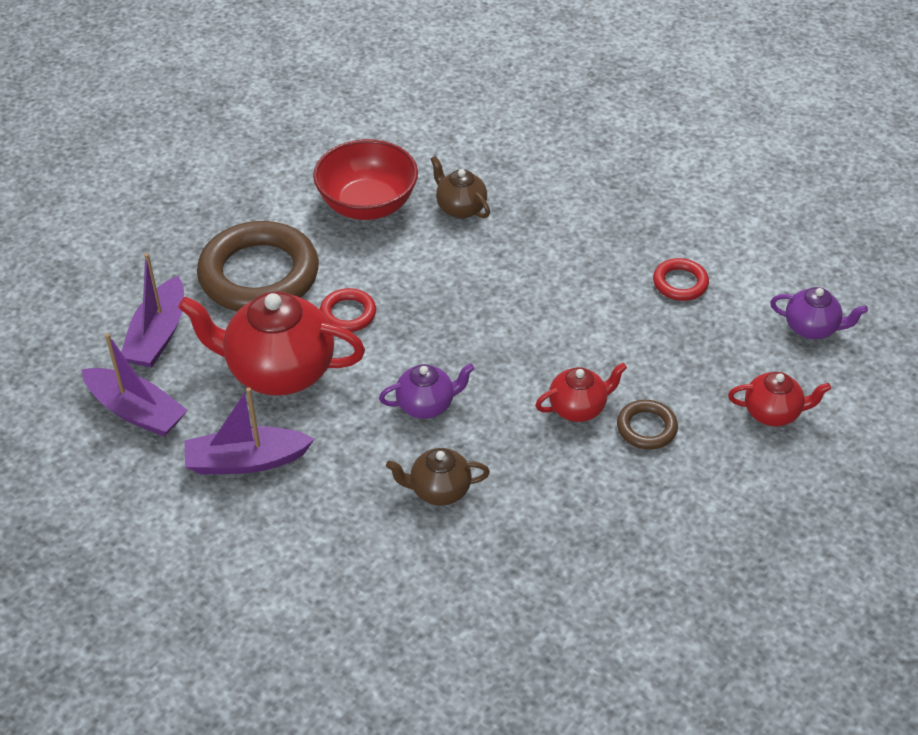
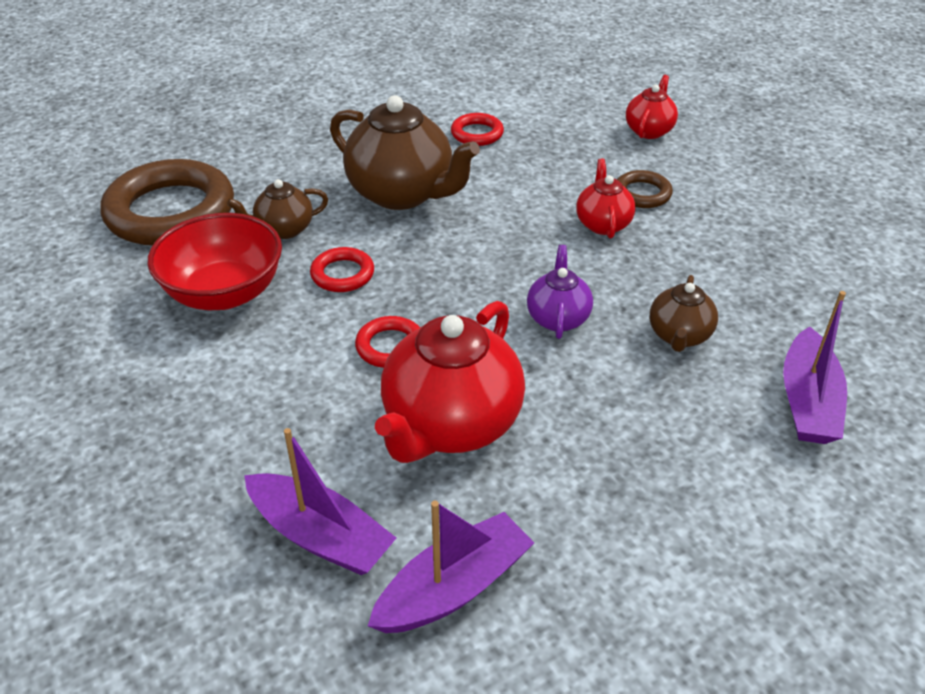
camera: 70 degrees left, 5 degrees down
purple boat [184,388,315,475] -> purple boat moved to [783,291,847,444]
brown ring [197,221,319,312] -> brown ring moved to [101,159,234,246]
purple teapot [770,287,868,339] -> none
none -> red ring [310,247,374,292]
none -> brown teapot [330,95,480,210]

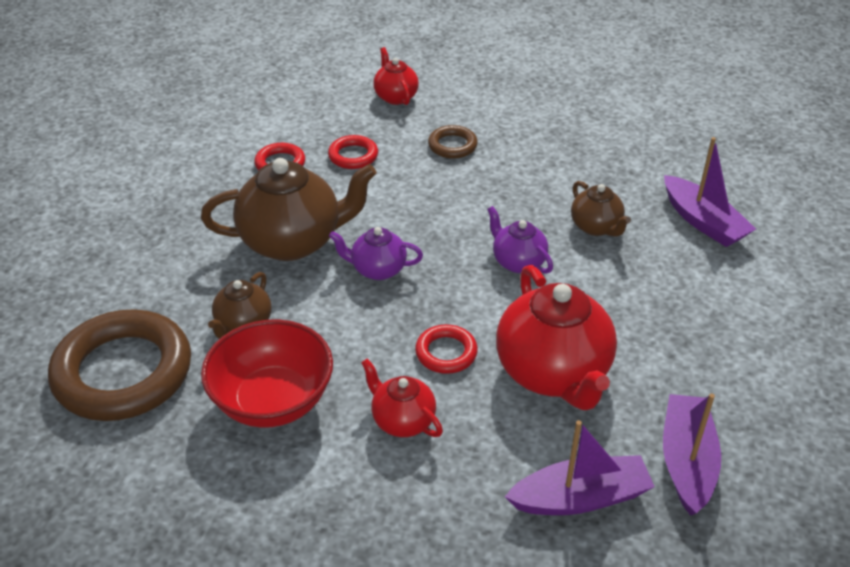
camera: 45 degrees left, 0 degrees up
red ring [310,247,374,292] -> red ring moved to [328,135,378,169]
red teapot [576,159,635,238] -> red teapot moved to [361,359,443,437]
none -> purple teapot [329,227,423,280]

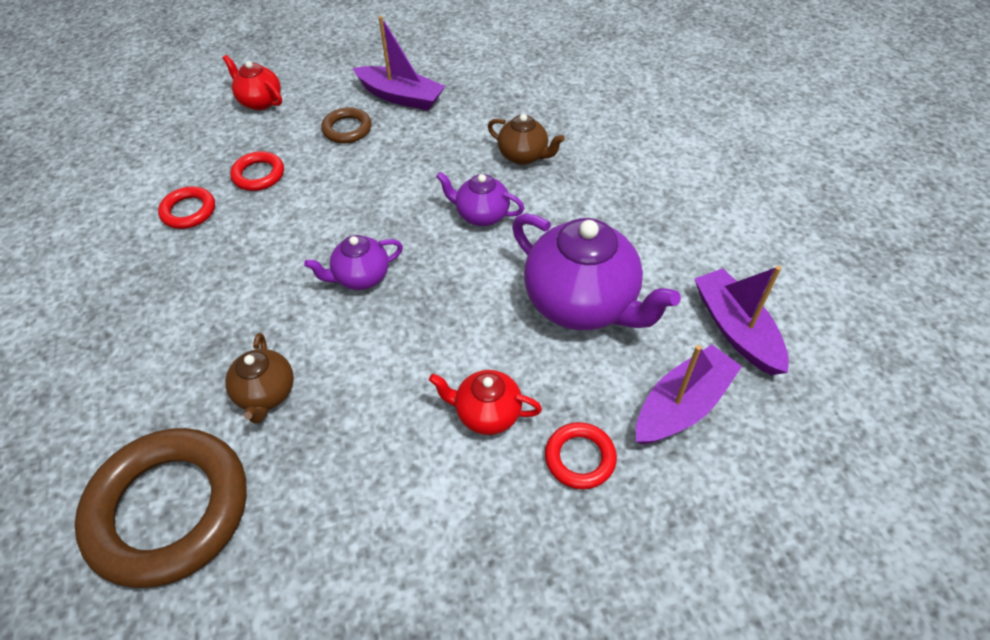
camera: 30 degrees left, 10 degrees up
brown teapot [201,158,377,261] -> none
red bowl [201,319,333,428] -> none
red ring [415,325,478,374] -> red ring moved to [545,422,617,489]
red teapot [496,265,617,410] -> purple teapot [512,213,681,330]
purple boat [664,137,756,247] -> purple boat moved to [353,16,445,111]

